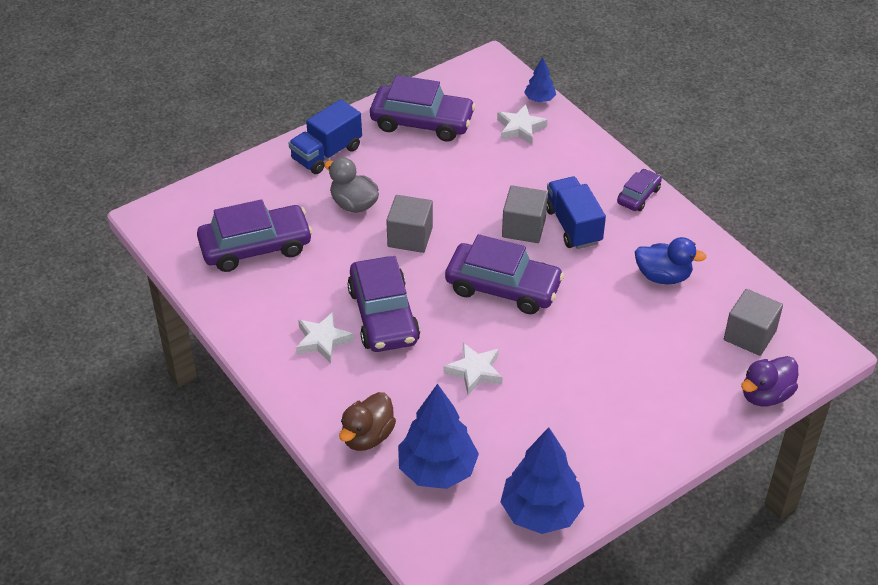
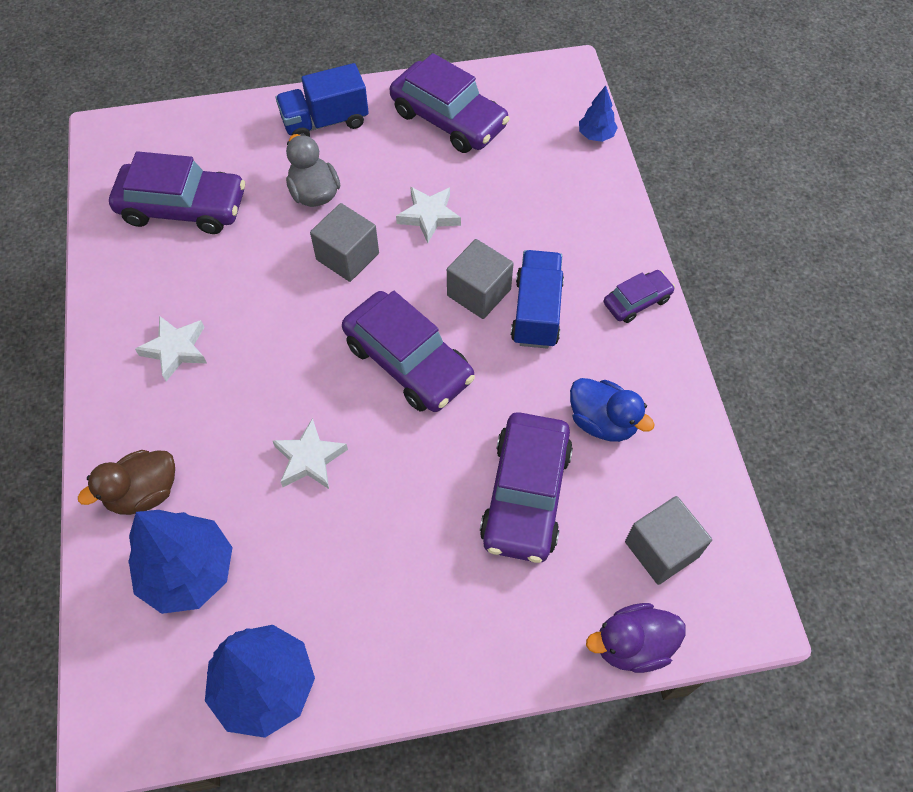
camera: 25 degrees right, 15 degrees up
purple car [347,256,420,352] -> purple car moved to [480,412,573,563]
white star [497,104,548,145] -> white star moved to [396,186,461,243]

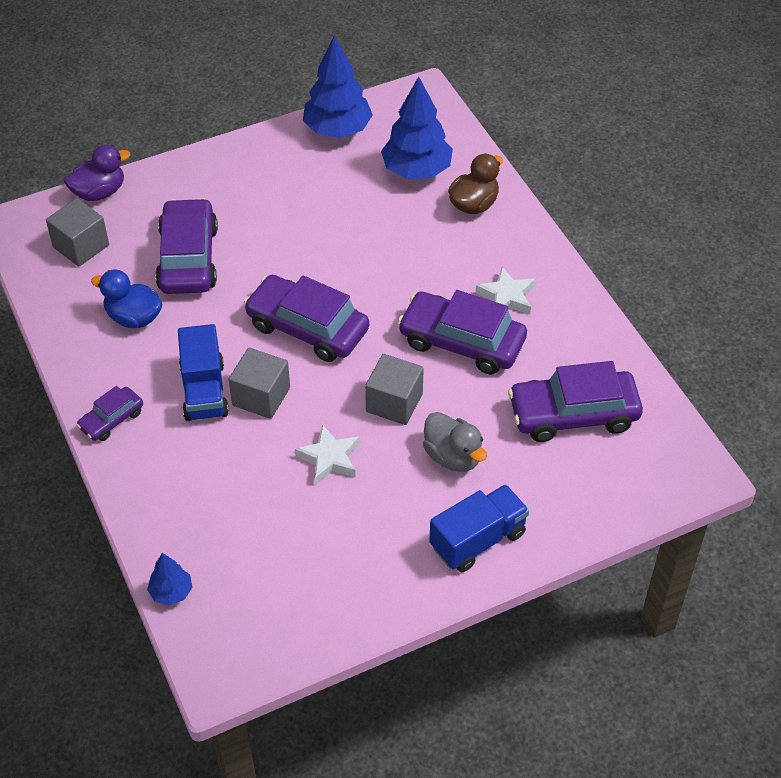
camera: 165 degrees right, 10 degrees down
white star [272,418,348,489] -> none
purple car [390,53,510,153] -> purple car moved to [398,290,527,375]

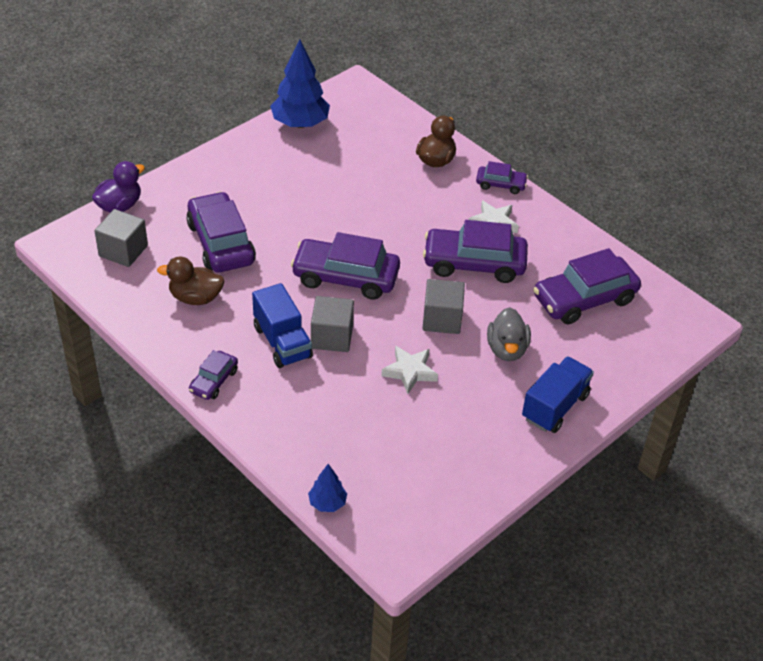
camera: 20 degrees left, 5 degrees down
blue duck [91,270,162,328] -> brown duck [157,257,224,305]
blue tree [381,77,453,179] -> none
grey duck [423,412,487,472] -> grey duck turned 60 degrees clockwise [487,307,531,361]
none -> purple car [476,161,528,194]

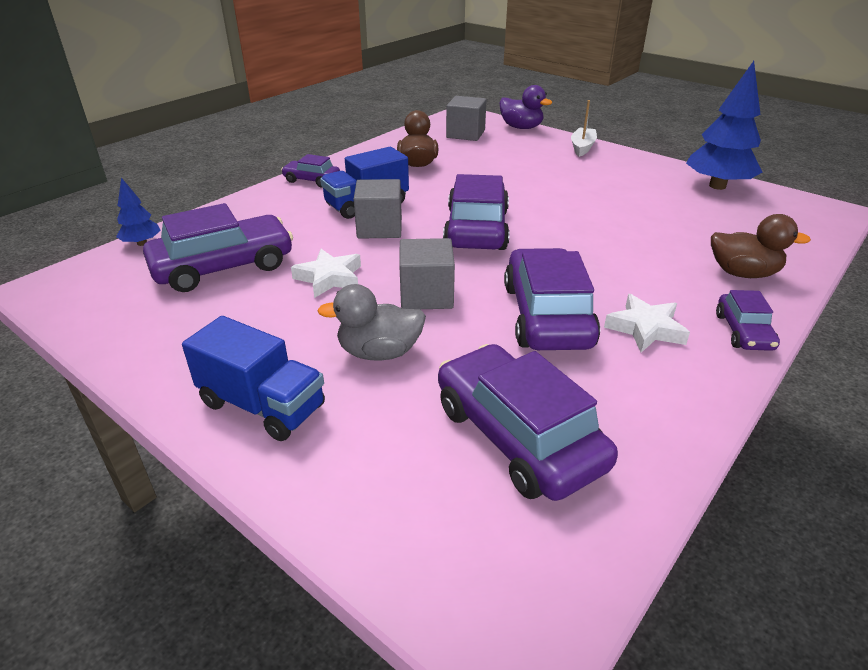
camera: 85 degrees right, 10 degrees down
purple car [186,191,256,273] -> purple car moved to [143,203,293,292]
none -> white boat [571,100,597,157]

